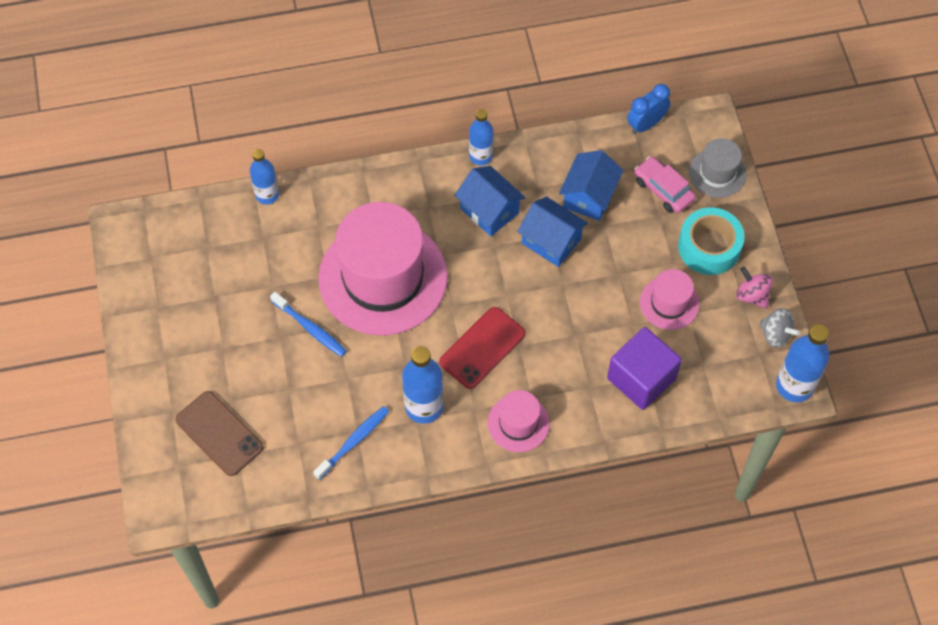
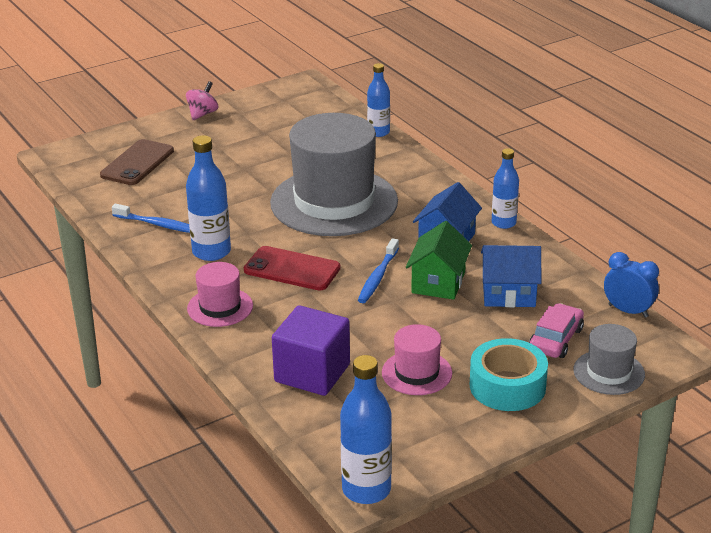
camera: 70 degrees right, 30 degrees down
blue toothbrush [270,292,347,357] -> blue toothbrush moved to [358,238,399,303]
pink hat [318,202,448,336] -> grey hat [270,113,398,236]
blue house [517,197,588,267] -> green house [406,221,472,300]
pink spinning top [736,266,773,309] -> pink spinning top moved to [186,81,218,120]
grey spinning top [759,308,800,348] -> none

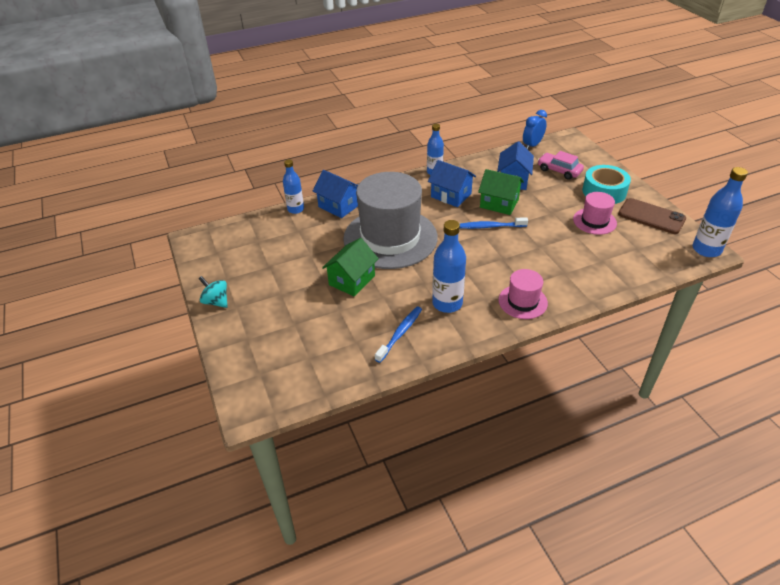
camera: 80 degrees left, 10 degrees up
brown phone [100,139,174,185] -> brown phone moved to [618,198,686,234]
pink spinning top [186,81,218,120] -> turquoise spinning top [198,276,228,308]
red phone [244,246,341,290] -> none
purple cube [272,305,350,396] -> none
blue toothbrush [358,238,399,303] -> blue toothbrush turned 150 degrees clockwise [460,217,528,229]
grey hat [574,324,645,395] -> none
none -> blue house [313,170,358,218]
none -> green house [322,238,379,297]

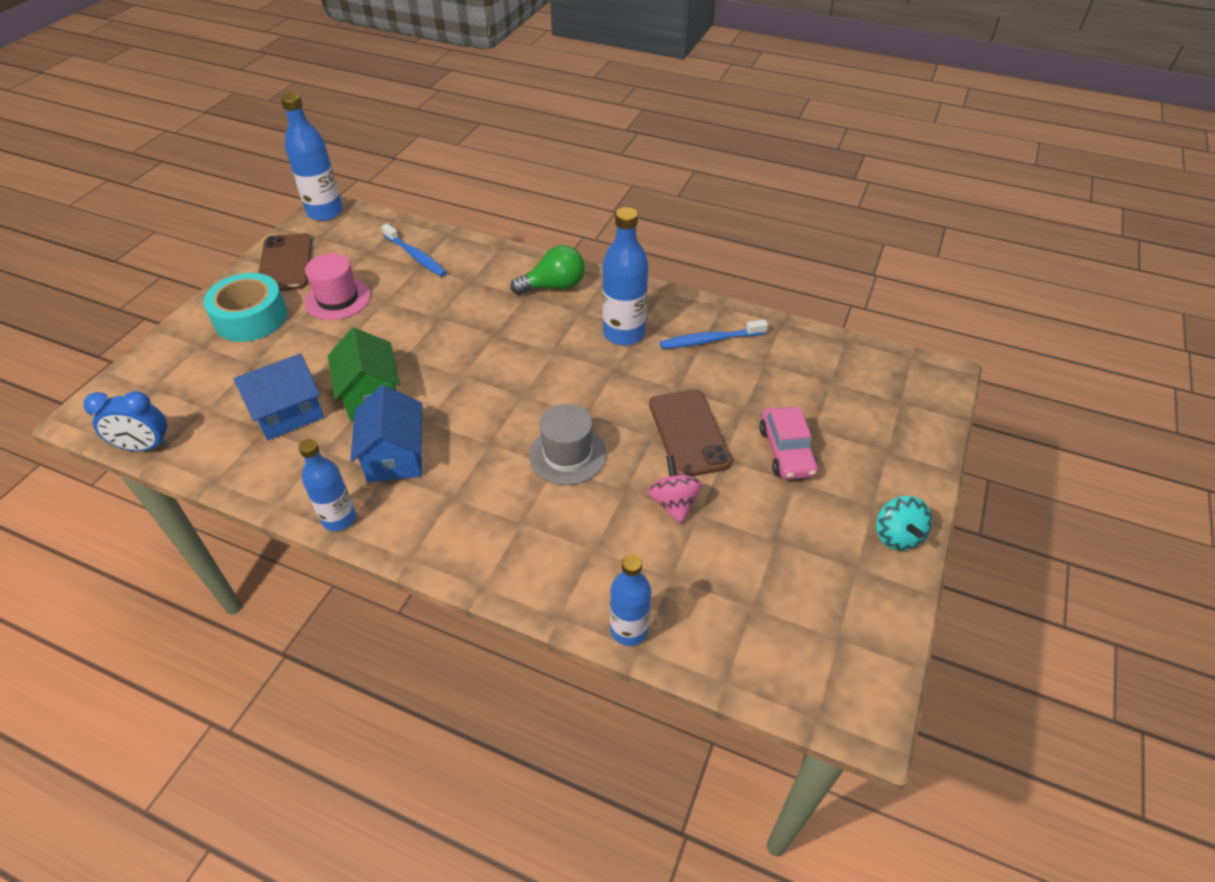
camera: 135 degrees left, 5 degrees up
blue house [313,170,358,218] -> none
green house [322,238,379,297] -> brown phone [649,389,732,477]
grey hat [343,172,438,269] -> grey hat [529,404,607,485], size x0.46
blue toothbrush [460,217,528,229] -> blue toothbrush moved to [381,224,447,277]
pink hat [498,269,548,319] -> green light bulb [510,245,585,295]
pink car [538,151,584,180] -> pink car moved to [759,407,818,480]
none -> pink spinning top [648,455,703,524]

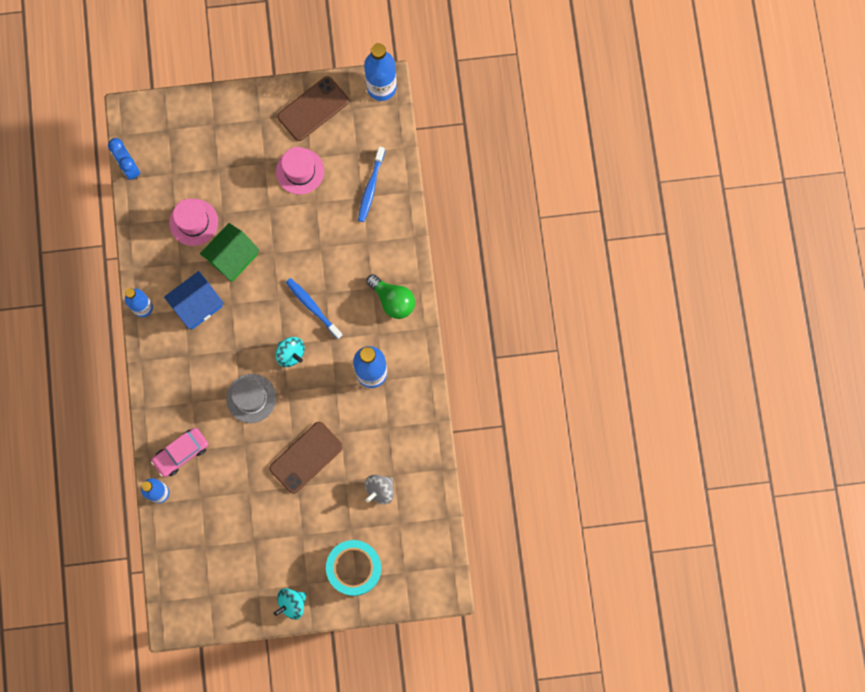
camera: 60 degrees right, 30 degrees up
turquoise tape [203,273,288,342] -> turquoise tape moved to [326,540,381,596]
blue house [233,354,324,440] -> pink hat [169,199,218,246]
pink spinning top [648,455,703,524] -> none
blue toothbrush [660,319,768,349] -> blue toothbrush moved to [286,278,342,339]
pink car [759,407,818,480] -> pink car moved to [151,428,208,477]
none -> turquoise spinning top [275,337,305,367]
none -> grey spinning top [365,475,394,504]

